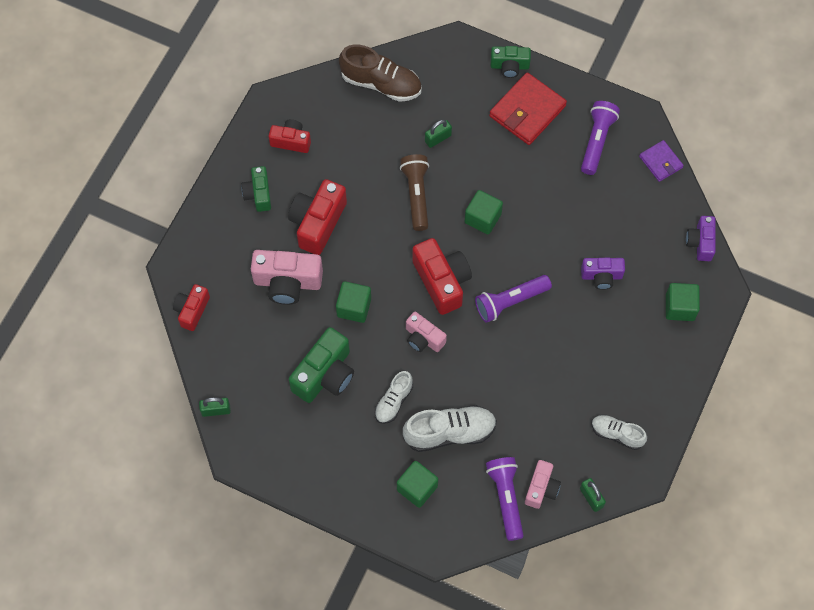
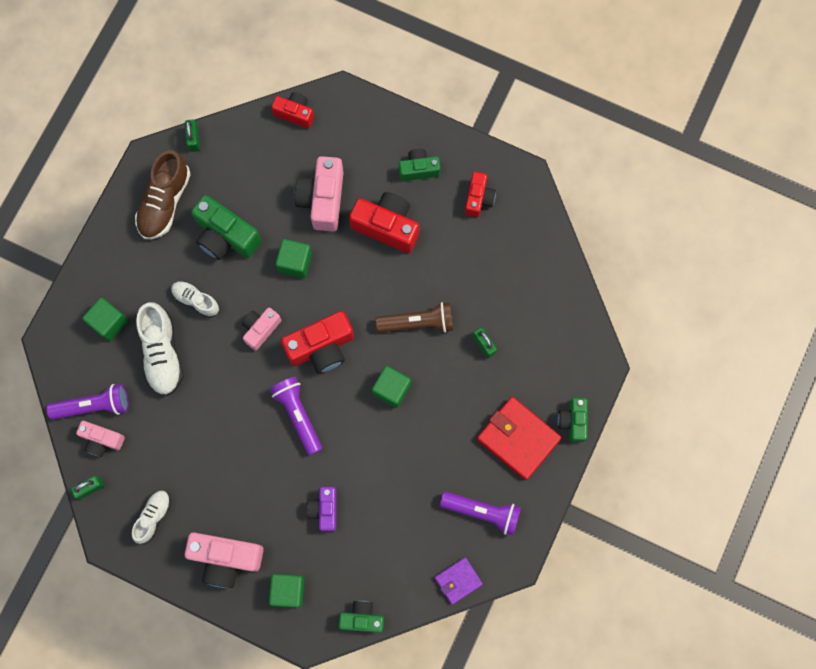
camera: 90 degrees right, 10 degrees up
brown shoe [339,45,421,102] -> brown shoe moved to [135,150,191,239]
purple camera [686,216,716,261] -> green camera [339,600,384,633]
none -> pink camera [185,532,264,588]

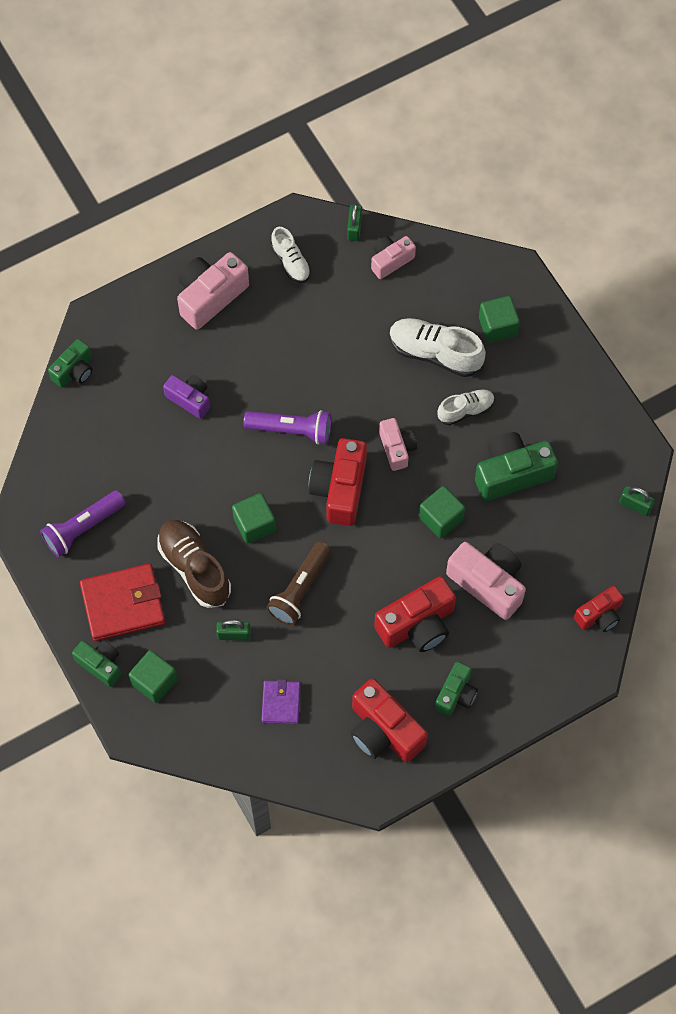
camera: 125 degrees right, 10 degrees down
purple flashlight [47,384,129,420] -> none
brown shoe [135,150,191,239] -> brown shoe moved to [157,520,231,608]
green cube [269,574,305,608] -> green cube moved to [129,650,178,703]
purple wallet [435,557,483,605] -> purple wallet moved to [261,679,301,724]
red camera [465,172,496,217] -> red camera [350,678,428,762], size x1.65

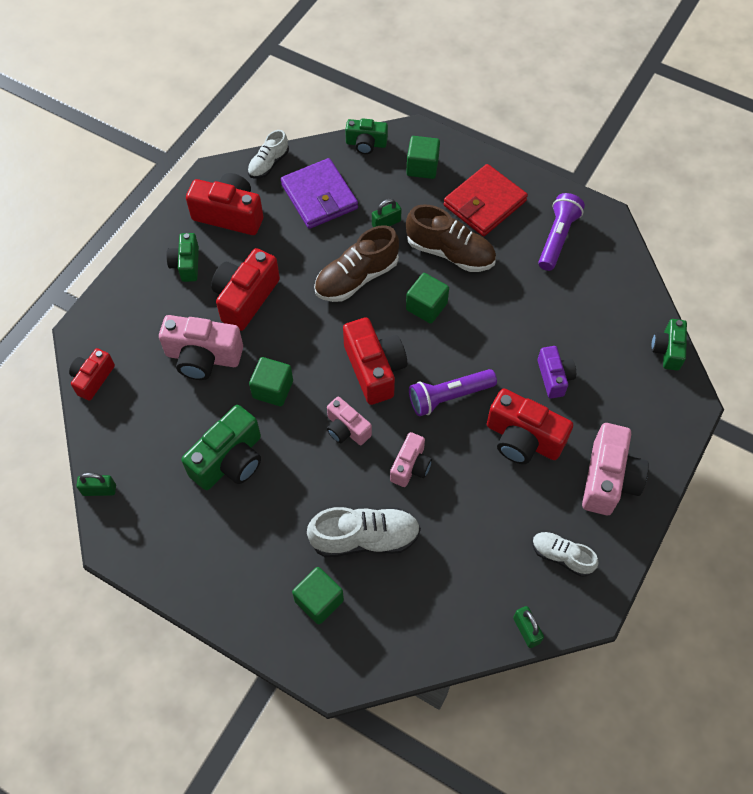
camera: 150 degrees right, 5 degrees down
green camera [72,640,121,687] -> green camera moved to [345,118,388,154]
purple camera [163,375,210,419] -> purple camera turned 105 degrees counterclockwise [538,346,576,399]
purple wallet [261,679,301,724] -> purple wallet [281,158,358,229], size x1.77
brown flashlight [266,541,331,625] -> brown shoe [314,225,399,302]
pink camera [371,236,416,279] -> pink camera moved to [390,432,432,487]
white shoe [437,389,495,425] -> white shoe moved to [248,130,289,179]
none -> red camera [487,388,573,464]

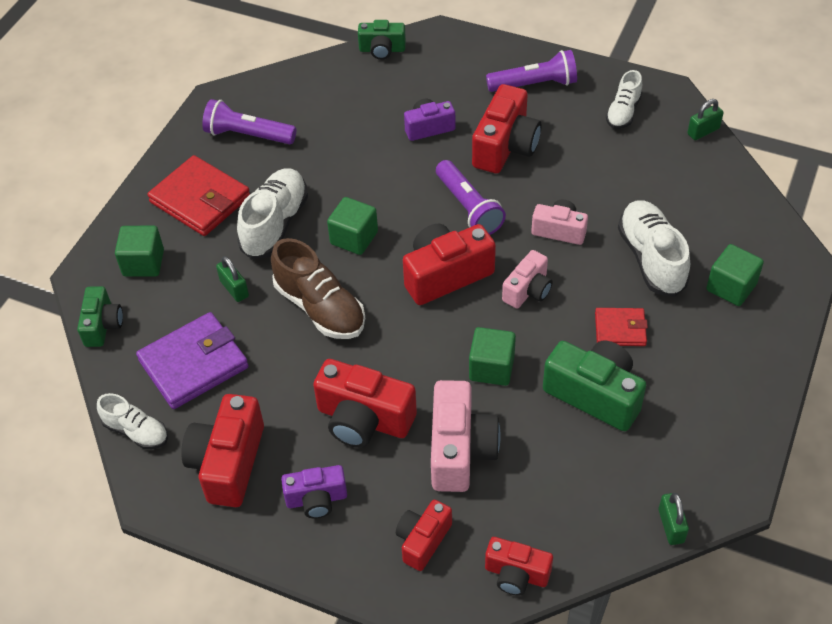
camera: 95 degrees left, 10 degrees down
green camera [166,233,199,282] -> purple camera [281,465,347,519]
brown shoe [406,204,496,272] -> white shoe [237,168,308,259]
pink camera [582,423,649,515] -> purple flashlight [486,50,577,92]
none -> red camera [396,500,452,571]
none -> red wallet [595,308,648,346]

